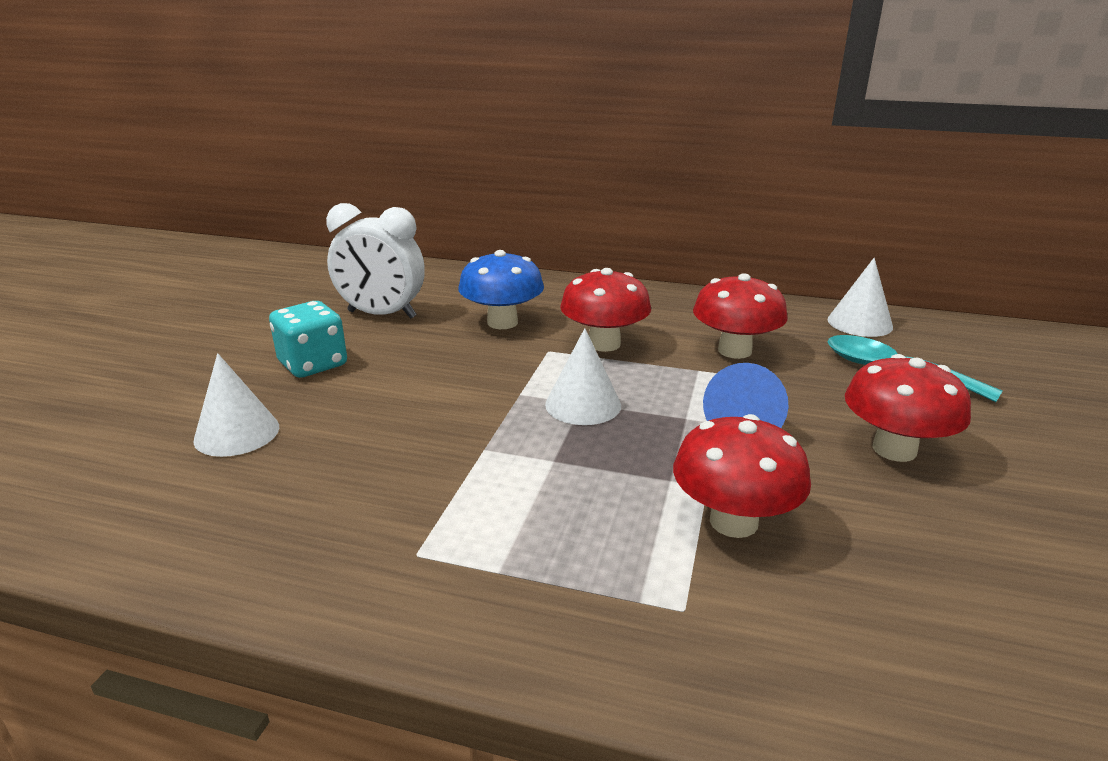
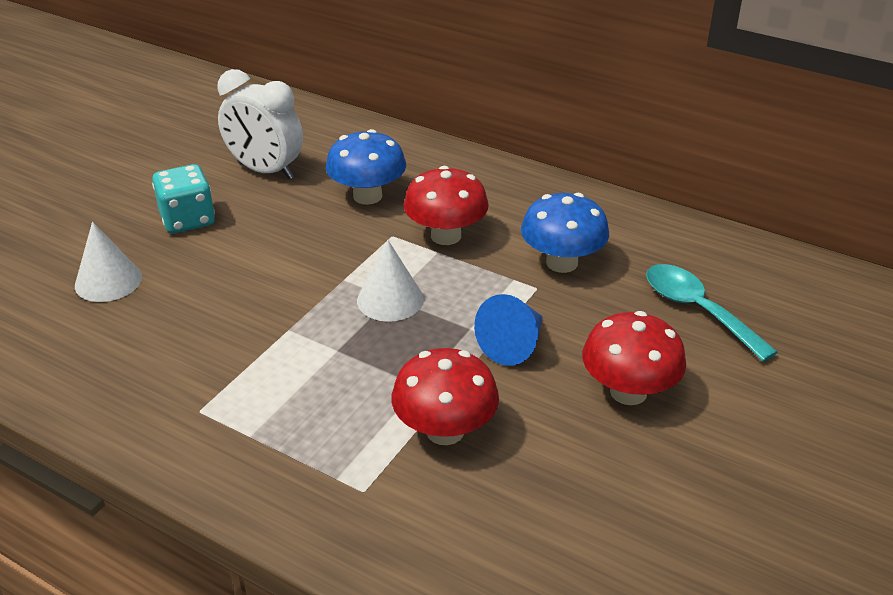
camera: 15 degrees right, 10 degrees up
red mushroom [693,273,788,359] -> blue mushroom [521,193,609,273]
white cone [828,258,893,337] -> none

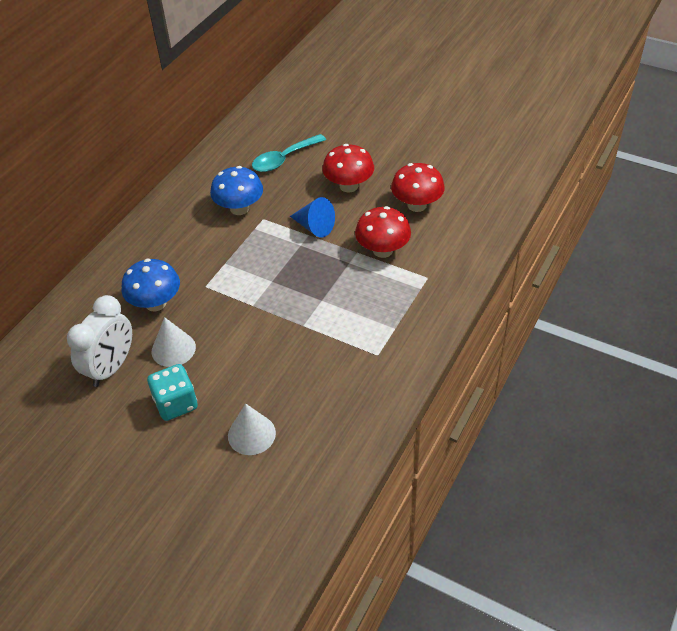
camera: 90 degrees left, 10 degrees up
white cone [357,239,424,322] -> white cone moved to [152,317,196,367]
red mushroom [404,166,489,245] -> red mushroom moved to [391,163,445,212]

